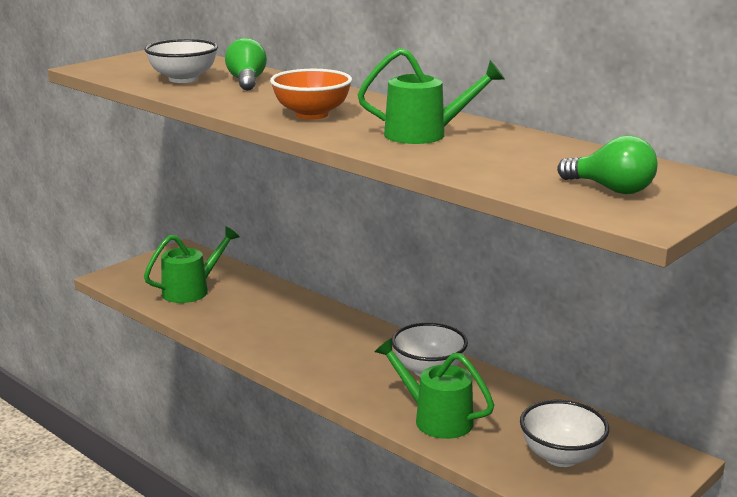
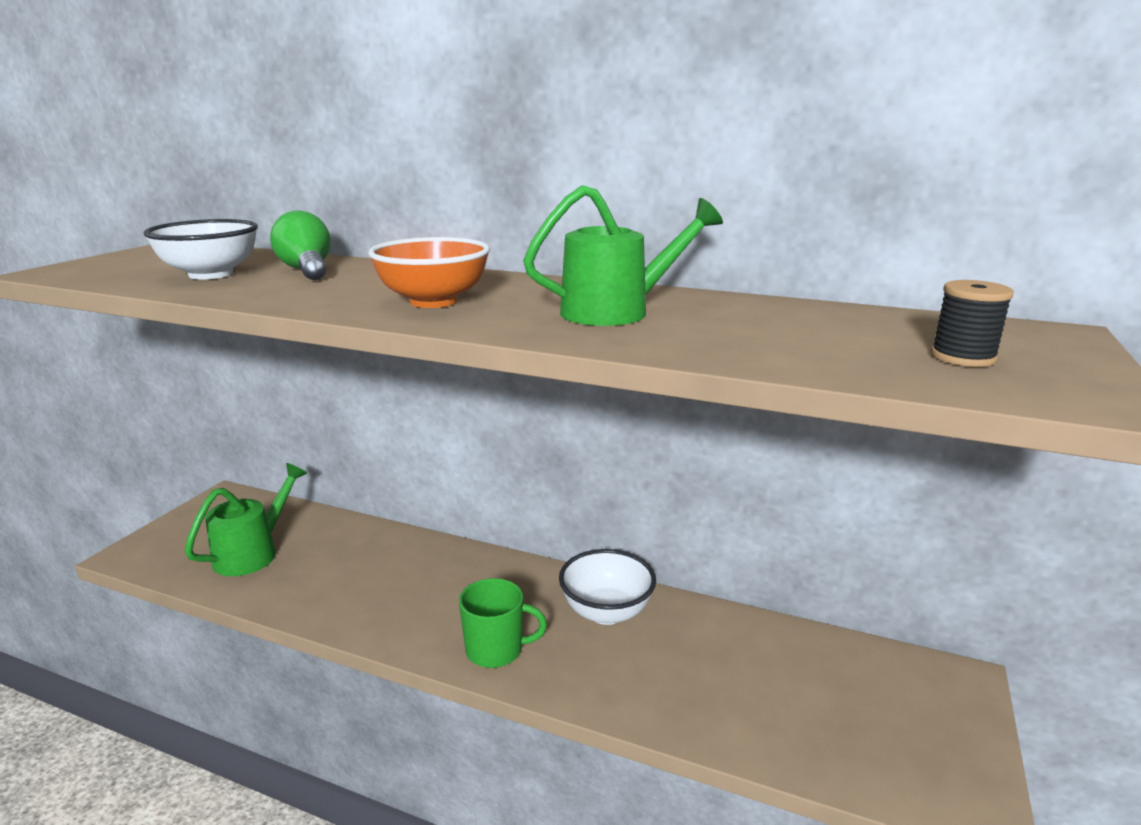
camera: 20 degrees left, 0 degrees up
green watering can [374,338,494,439] -> none
white bowl [520,400,609,467] -> none
green light bulb [557,135,658,194] -> black spool [931,280,1014,367]
none -> green mug [459,578,547,668]

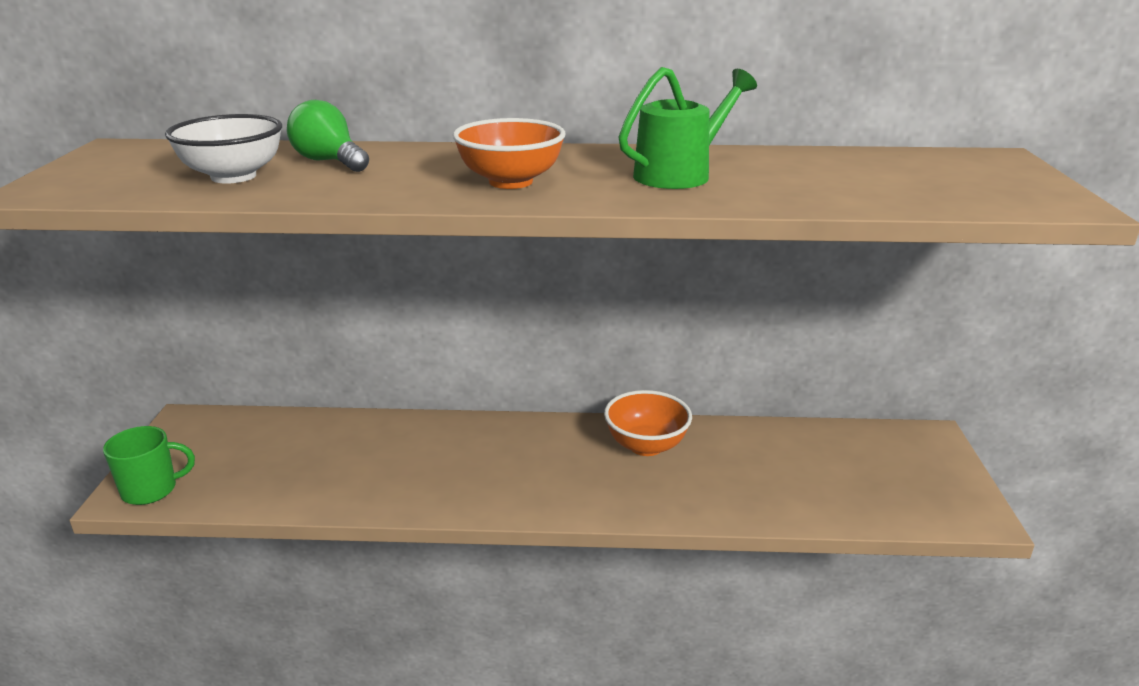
camera: 20 degrees left, 5 degrees up
green watering can [185,463,307,576] -> none
green mug [459,578,547,668] -> green mug moved to [103,426,195,505]
white bowl [559,549,656,625] -> orange bowl [604,390,692,456]
black spool [931,280,1014,367] -> none

